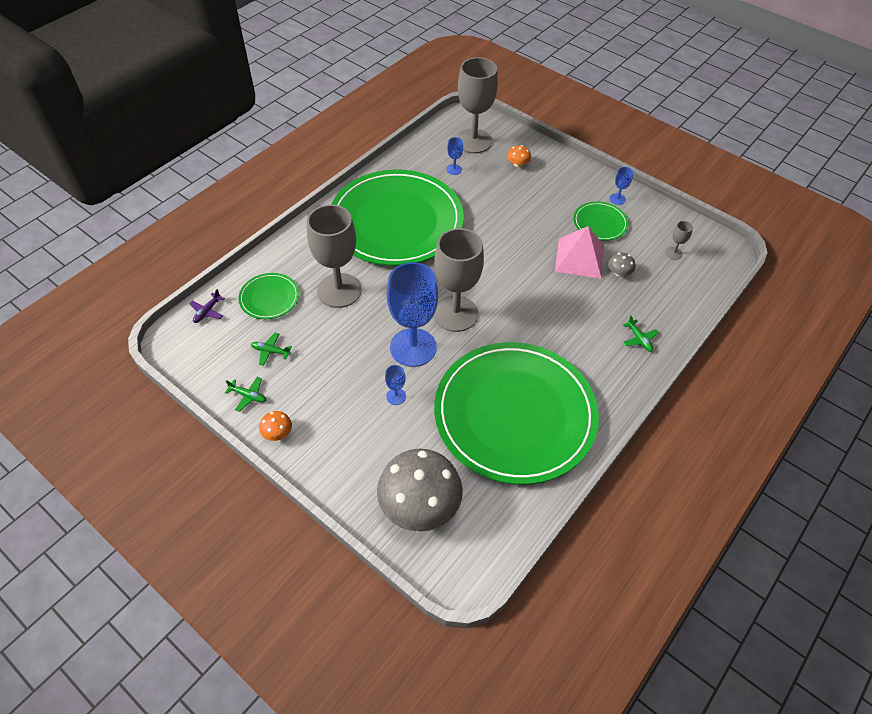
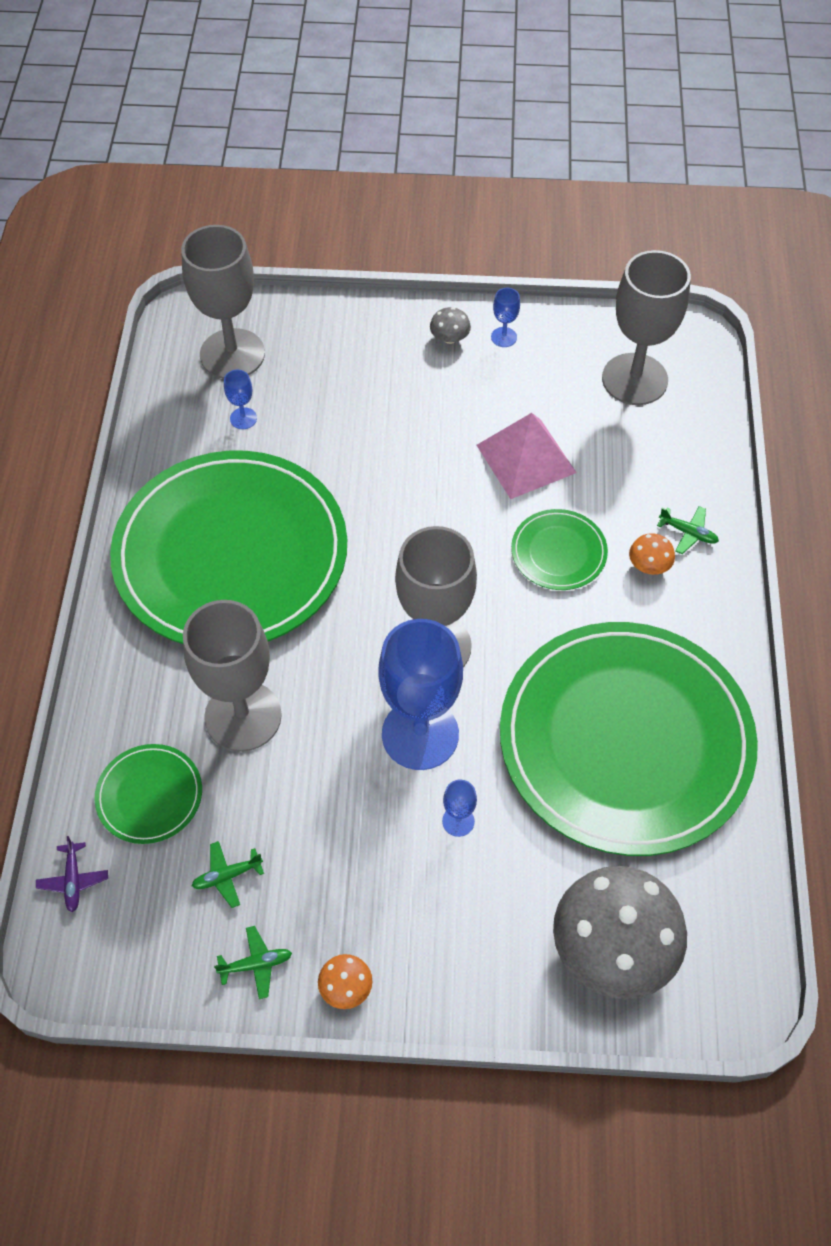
camera: 35 degrees left, 5 degrees up
orange mushroom [507,145,531,167] -> orange mushroom moved to [629,533,675,575]
green plate [573,202,628,241] -> green plate moved to [511,509,608,590]
grey mushroom [608,253,635,276] -> grey mushroom moved to [430,307,471,344]
grey goblet [665,221,693,260] -> grey goblet [602,250,691,405], size x2.48

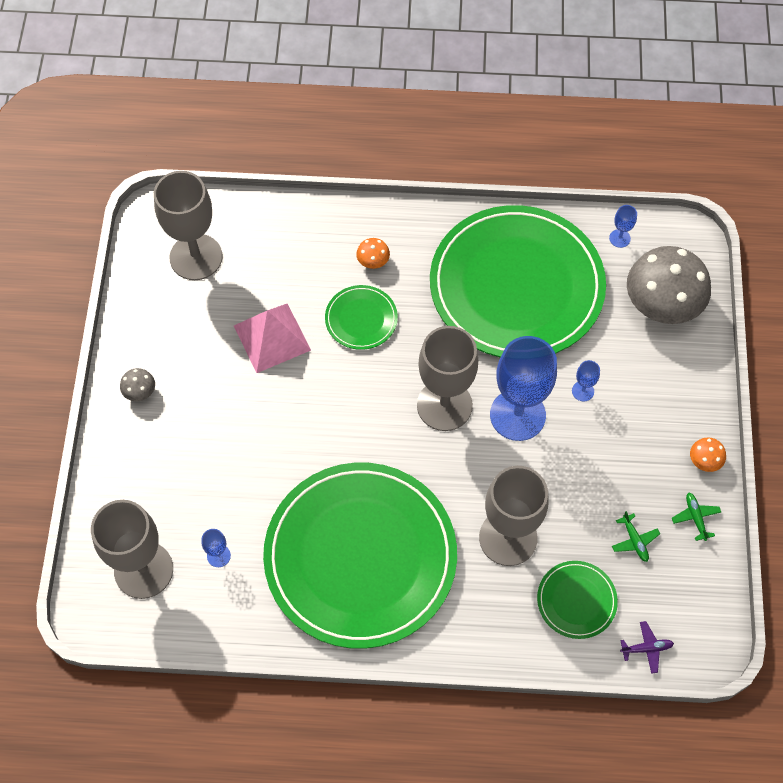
camera: 90 degrees left, 5 degrees up
blue goblet [491,288,520,347] -> blue goblet moved to [609,205,637,248]
green plane [657,506,719,554] -> none

